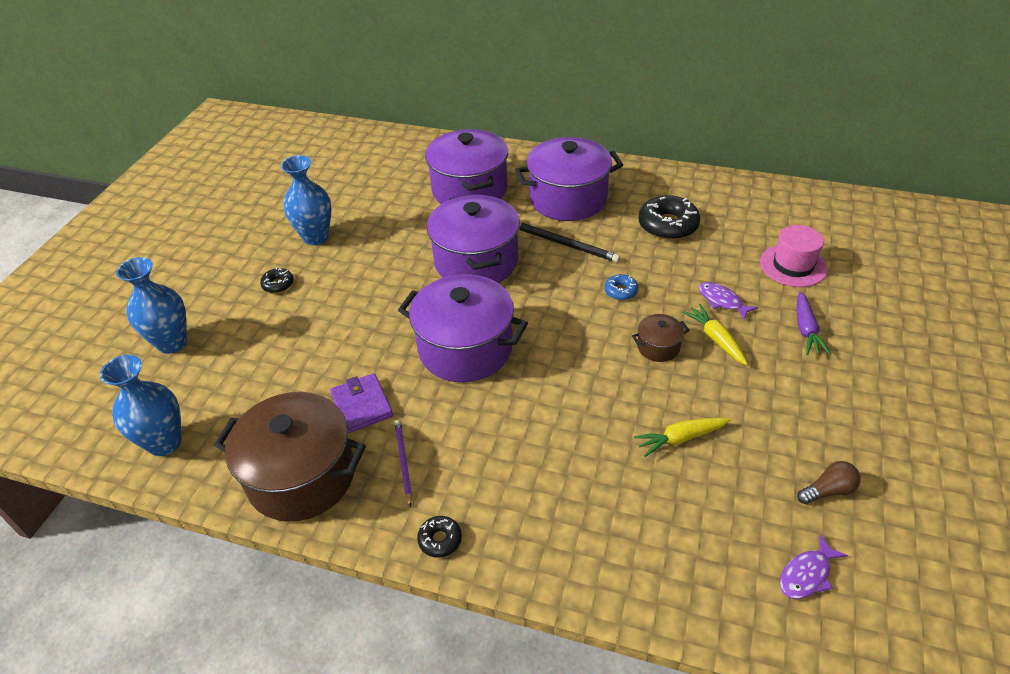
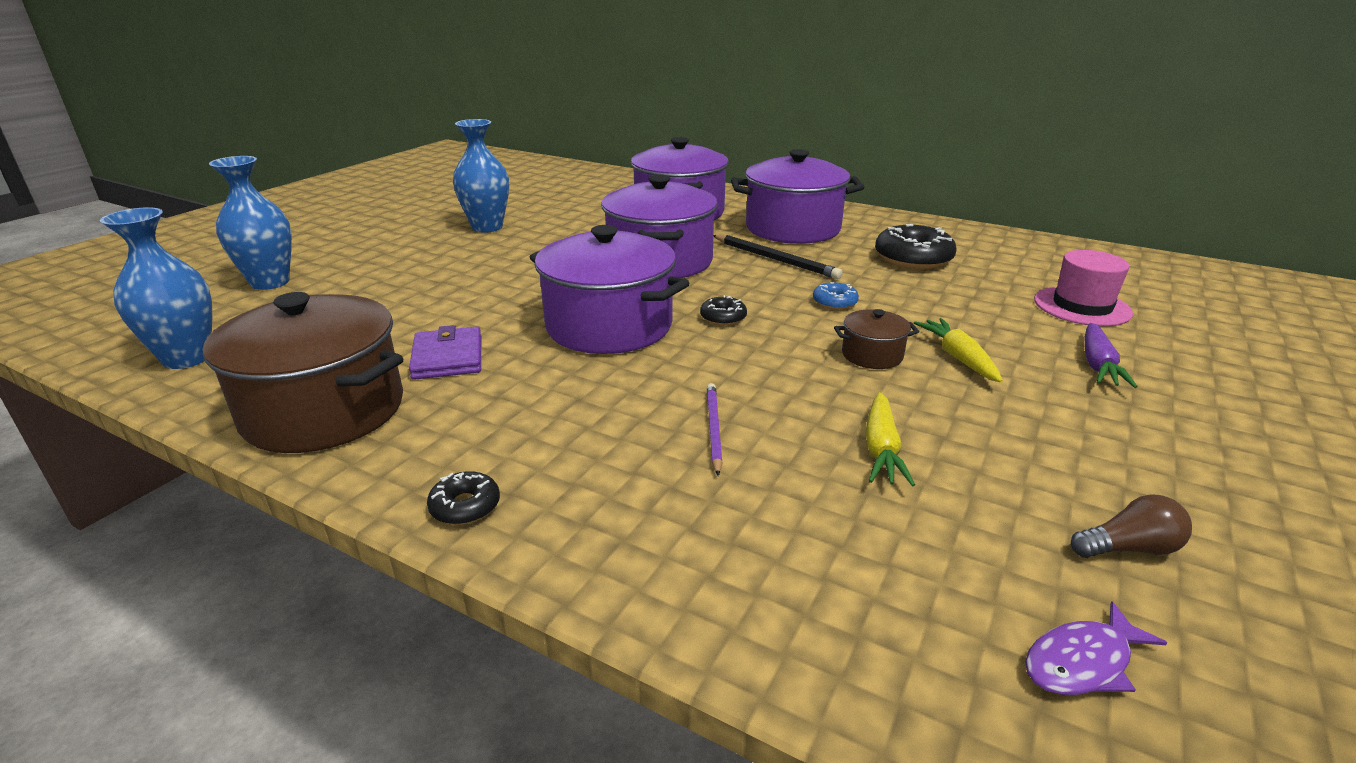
camera: 10 degrees right, 15 degrees down
black donut [260,268,294,293] -> black donut moved to [700,295,747,326]
purple pencil [395,420,412,507] -> purple pencil moved to [707,383,723,476]
yellow carrot [634,418,731,457] -> yellow carrot turned 75 degrees counterclockwise [865,392,915,487]
purple fish [699,282,758,320] -> none

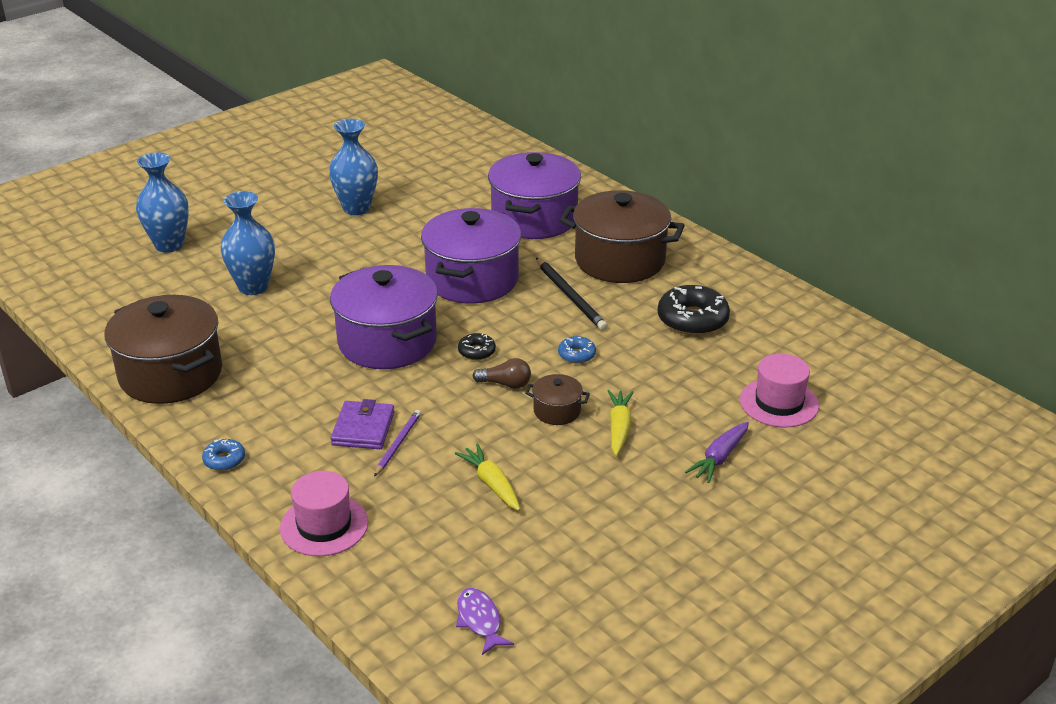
camera: 20 degrees right, 5 degrees up
blue vase [100,207,212,369] -> blue vase moved to [220,191,275,295]
purple wallet [409,325,481,380] -> purple wallet moved to [331,399,395,449]
black donut [427,471,500,525] -> blue donut [202,438,245,471]
purple pot [731,149,864,244] -> brown pot [559,190,685,283]
yellow carrot [865,392,915,487] -> yellow carrot turned 120 degrees clockwise [455,443,520,511]
purple fish [1025,601,1167,695] -> purple fish turned 75 degrees clockwise [456,588,514,655]
brown light bulb [1071,494,1192,558] -> brown light bulb moved to [473,358,531,389]
none -> pink hat [280,471,368,556]

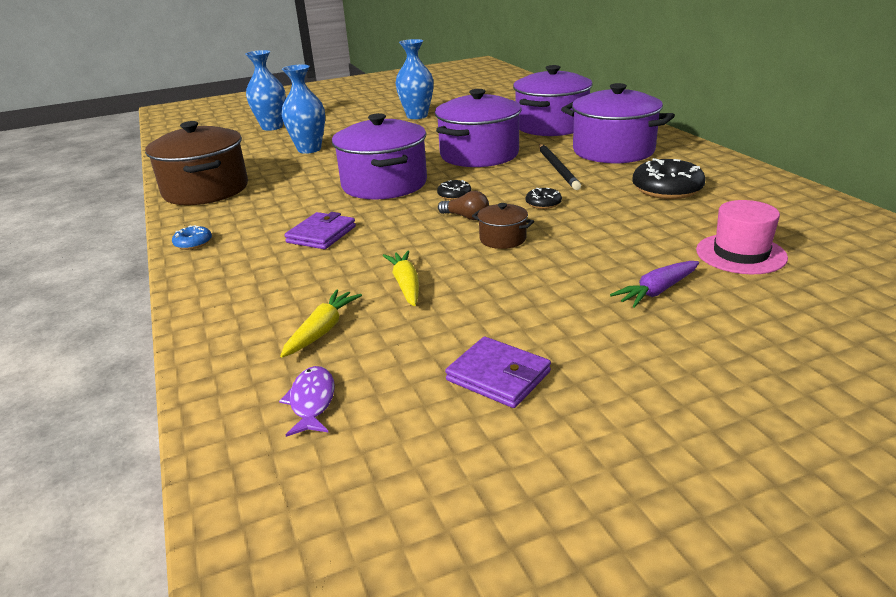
camera: 20 degrees right, 5 degrees down
pink hat [280,471,368,556] -> none
purple pencil [374,410,421,477] -> none
blue donut [558,336,596,363] -> black donut [526,188,562,209]
brown pot [559,190,685,283] -> purple pot [561,83,675,163]
yellow carrot [608,390,634,456] -> yellow carrot moved to [280,290,362,357]
none -> purple wallet [445,336,551,408]

